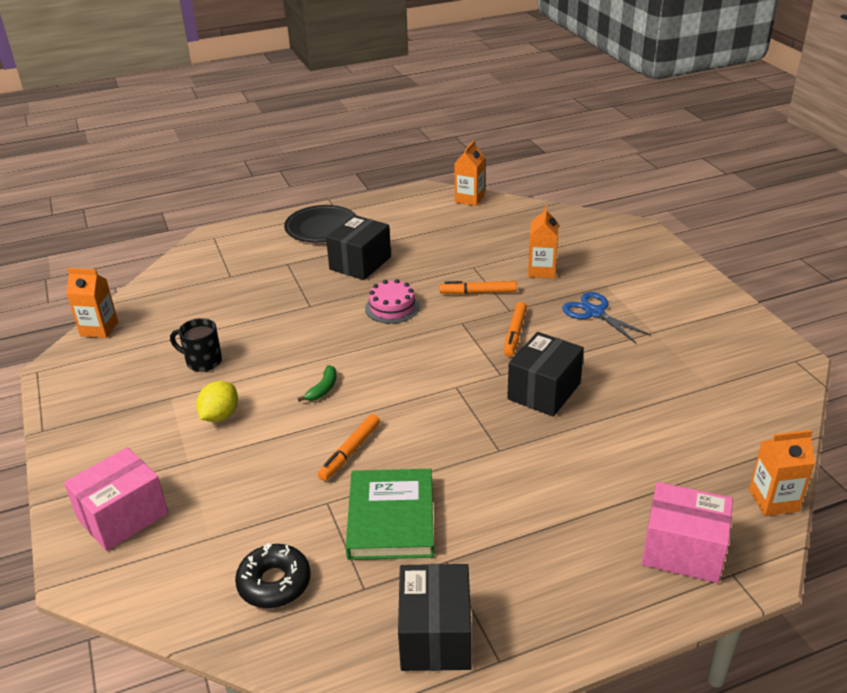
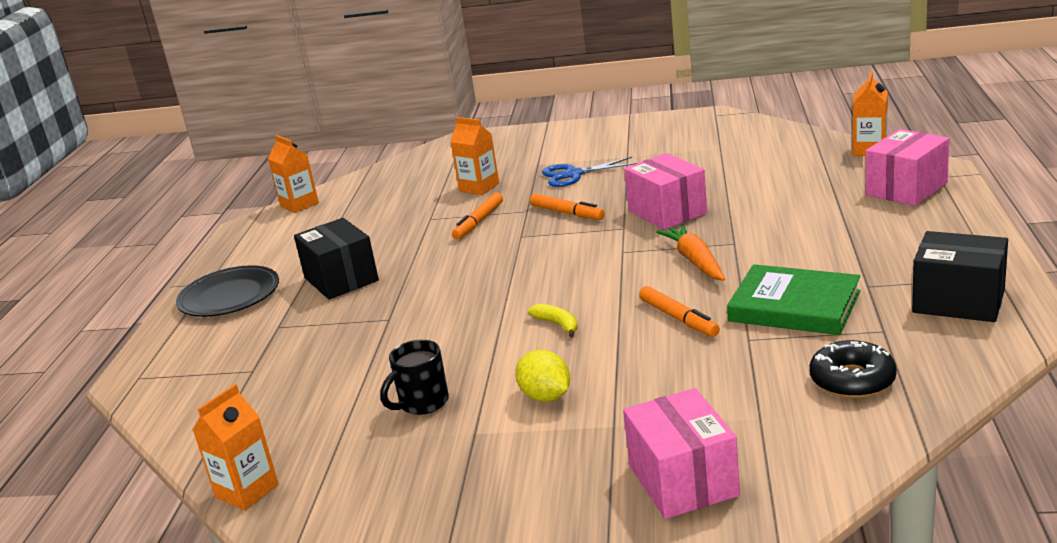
camera: 60 degrees left, 10 degrees down
green banana [297,365,336,402] -> yellow banana [528,304,578,337]
pink cake [365,279,420,324] -> none
black box [507,332,584,417] -> pink box [624,153,707,230]
none -> orange carrot [656,224,725,281]

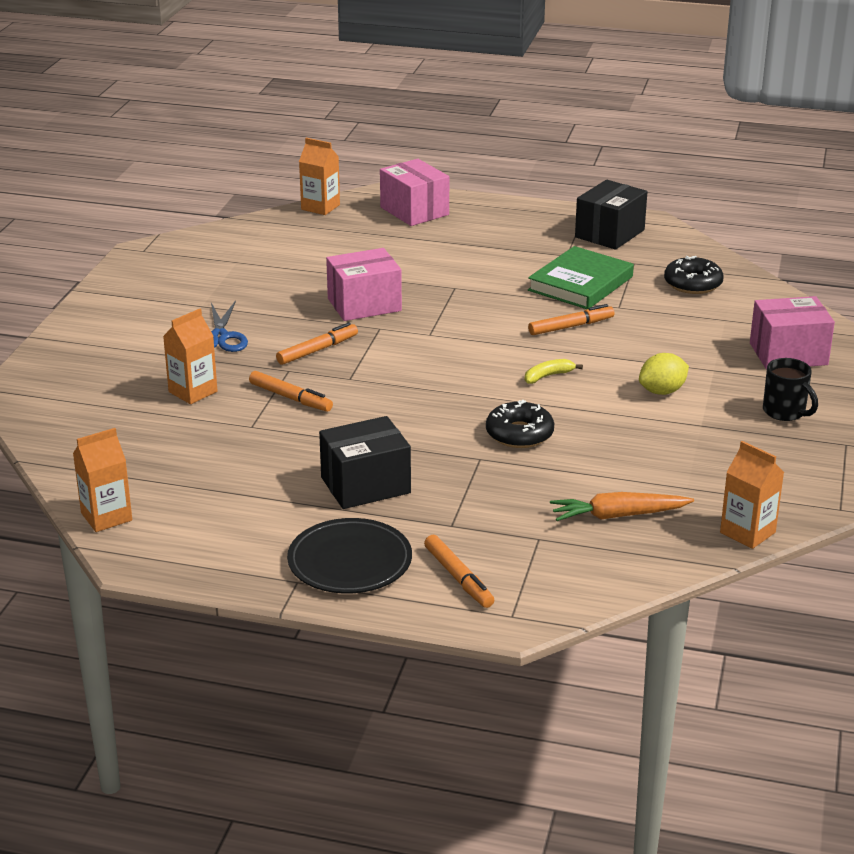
camera: 85 degrees left, 5 degrees up
black mug [380,340,449,415] -> black mug moved to [763,358,818,421]
orange carrot [656,224,725,281] -> orange carrot moved to [550,492,694,521]
none -> orange marker [424,535,494,608]
none -> black donut [486,400,554,448]

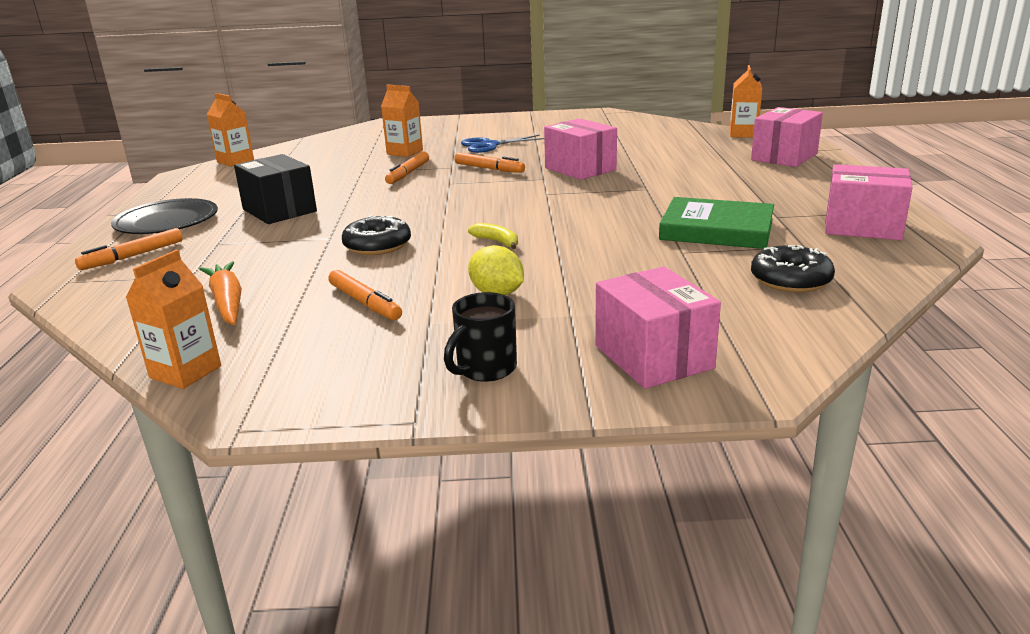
camera: 75 degrees right, 5 degrees down
orange marker [528,304,614,335] -> orange marker moved to [328,270,402,320]
black box [575,180,647,250] -> pink box [825,164,913,240]

